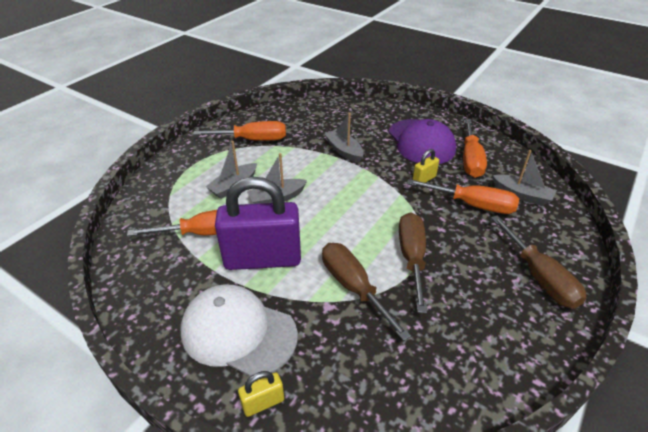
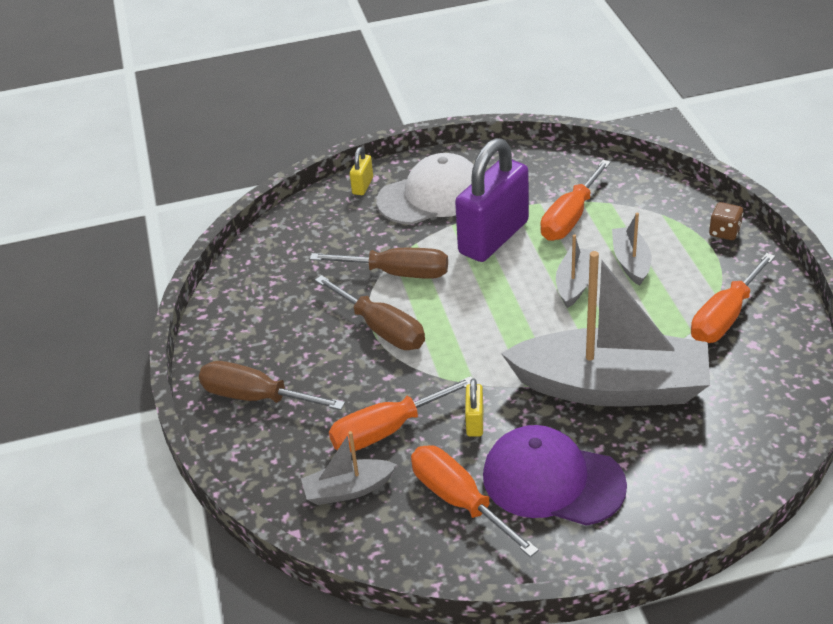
camera: 135 degrees right, 0 degrees up
grey boat [325,113,364,163] -> grey boat [501,251,710,407], size x2.25
none -> brown dice [709,202,743,240]

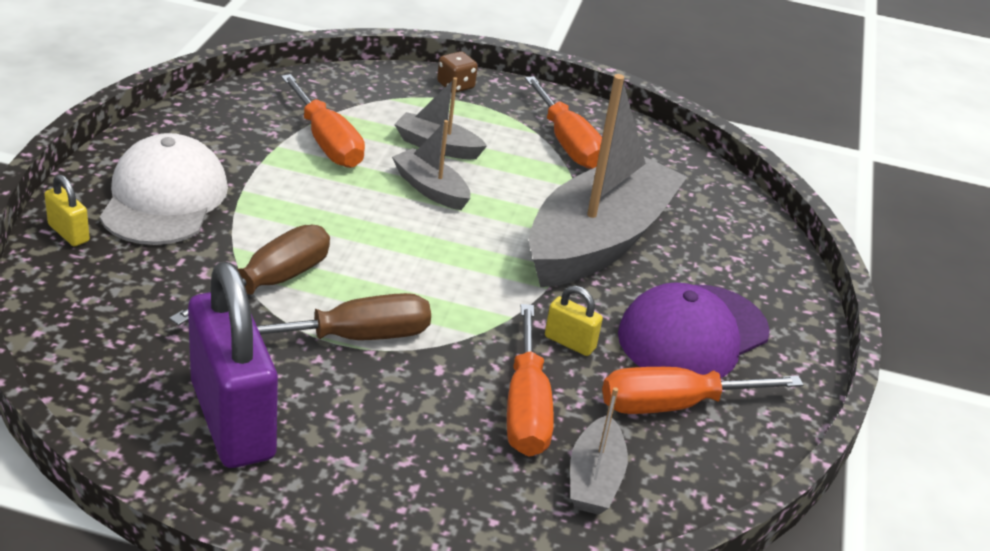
camera: 70 degrees left, 5 degrees down
brown screwdriver [199,361,345,410] -> none
purple padlock [455,138,529,262] -> purple padlock moved to [188,262,278,468]

